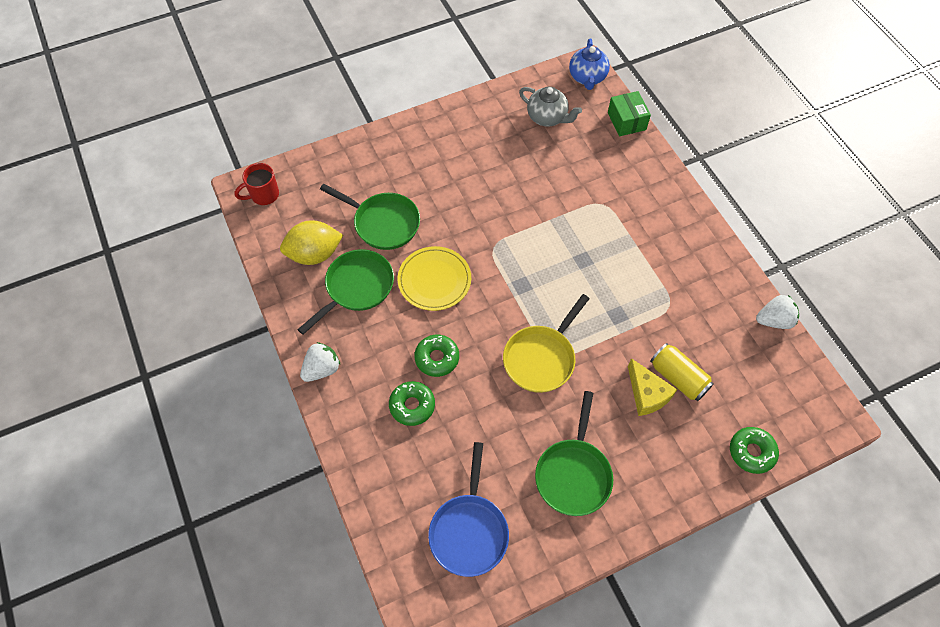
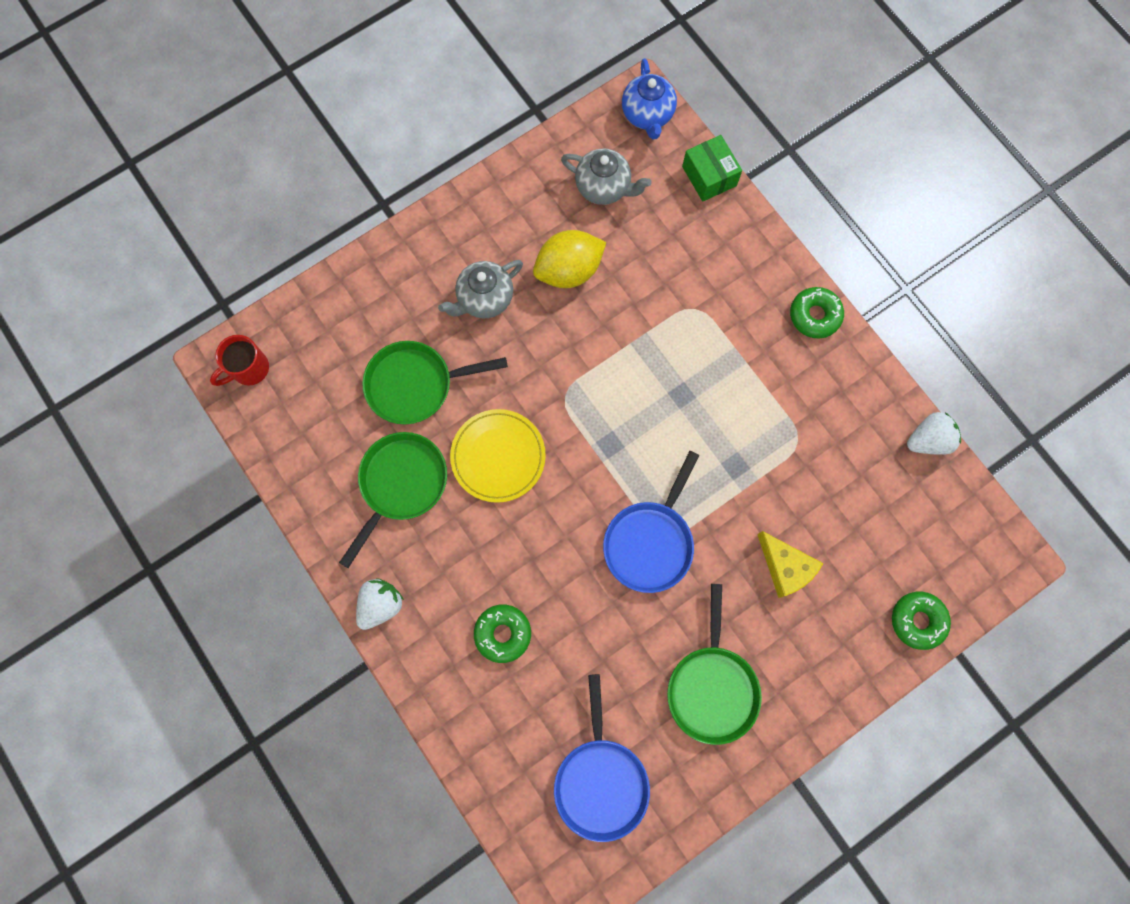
camera: 10 degrees left, 15 degrees up
yellow lemon [280,220,343,265] -> yellow lemon moved to [533,230,606,288]
green pan [320,184,420,250] -> green pan turned 150 degrees clockwise [362,341,508,424]
green donut [414,335,459,377] -> green donut moved to [790,287,844,338]
yellow pan [503,294,590,393] -> blue pan [603,451,699,593]
yellow can [650,343,713,401] -> none
none -> grey teapot [438,260,523,319]

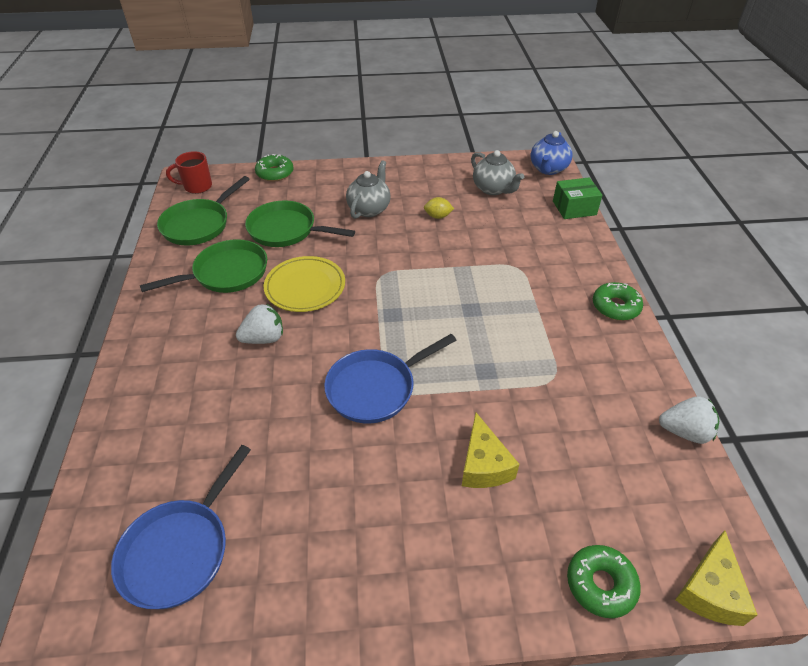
camera: 30 degrees right, 30 degrees down
white strawberry [356,578,404,630] -> white strawberry moved to [236,304,283,344]
grey teapot [438,260,523,319] -> grey teapot turned 120 degrees clockwise [346,160,391,219]
green donut [474,604,531,663] -> green donut moved to [255,154,293,182]
yellow lemon [533,230,606,288] -> yellow lemon [424,197,454,219], size x0.49
green pan [667,584,762,745] -> green pan moved to [157,176,250,245]
green box [682,135,742,202] -> green box turned 75 degrees clockwise [553,177,603,219]
none -> yellow cheese [675,530,757,626]

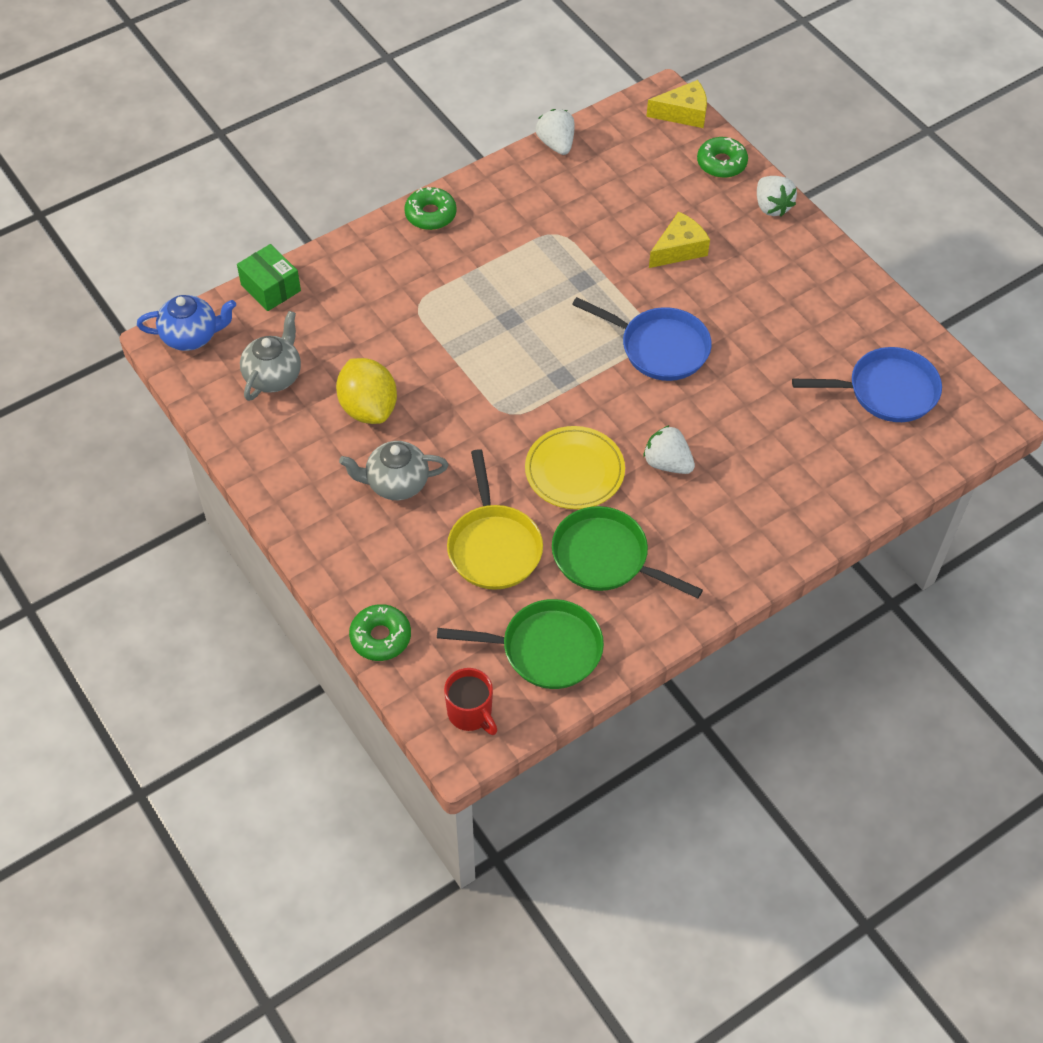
camera: 120 degrees left, 10 degrees up
green pan [245,200,355,247] -> yellow pan [447,449,543,590]
yellow lemon [424,197,454,219] -> yellow lemon [336,358,397,424], size x2.05
none -> white strawberry [757,176,797,217]

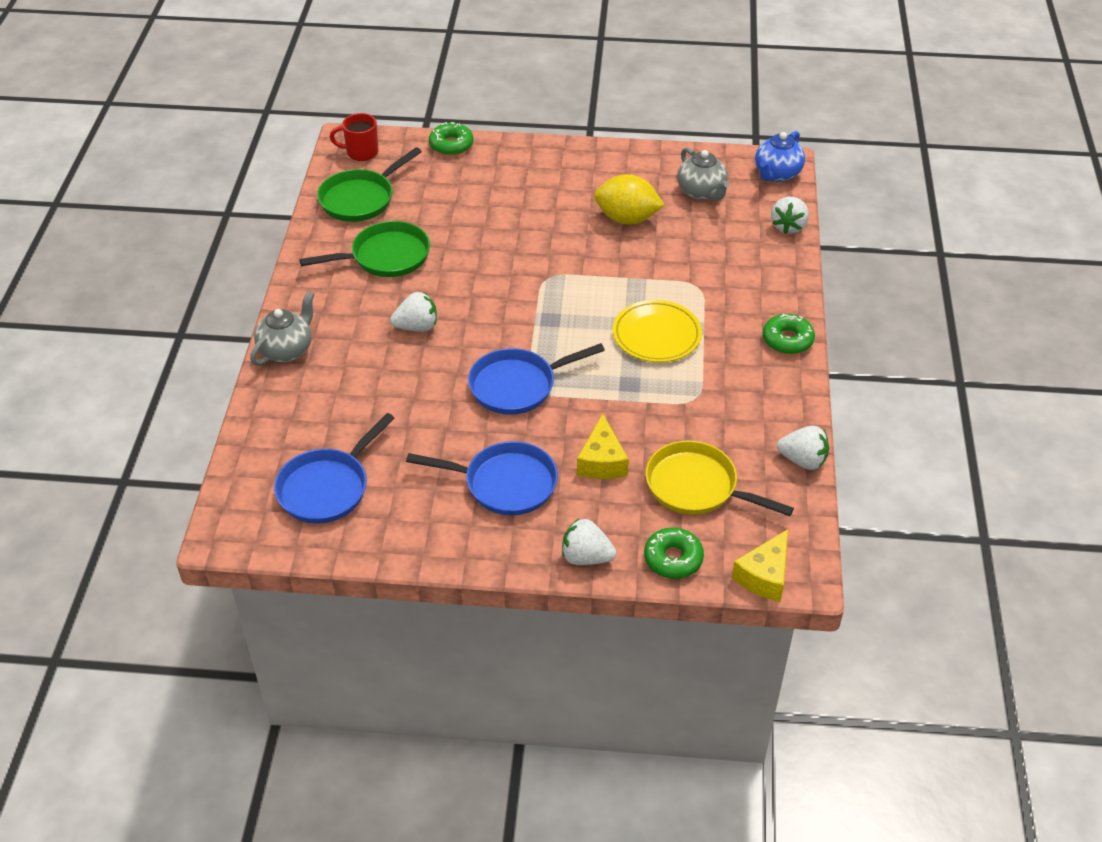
camera: 130 degrees right, 10 degrees down
green box [237,244,301,311] -> white strawberry [771,197,809,234]
grey teapot [339,441,448,500] -> grey teapot moved to [250,291,314,366]
yellow pan [447,449,543,590] -> yellow pan moved to [645,441,794,516]
yellow plate [525,426,625,509] -> yellow plate moved to [613,300,702,362]
none -> blue pan [406,441,558,516]

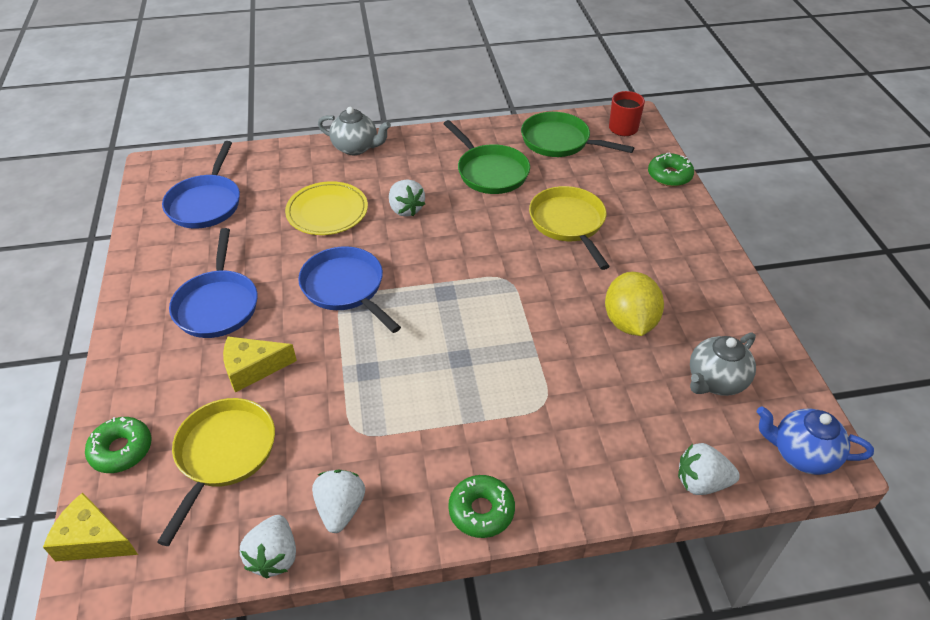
camera: 75 degrees right, 0 degrees up
blue pan [274,413,395,523] -> blue pan turned 105 degrees counterclockwise [162,141,240,229]
white strawberry [562,519,616,565] -> white strawberry moved to [312,470,365,533]
yellow plate [613,300,702,362] -> yellow plate moved to [285,181,368,235]
none -> yellow pan [529,186,610,270]

